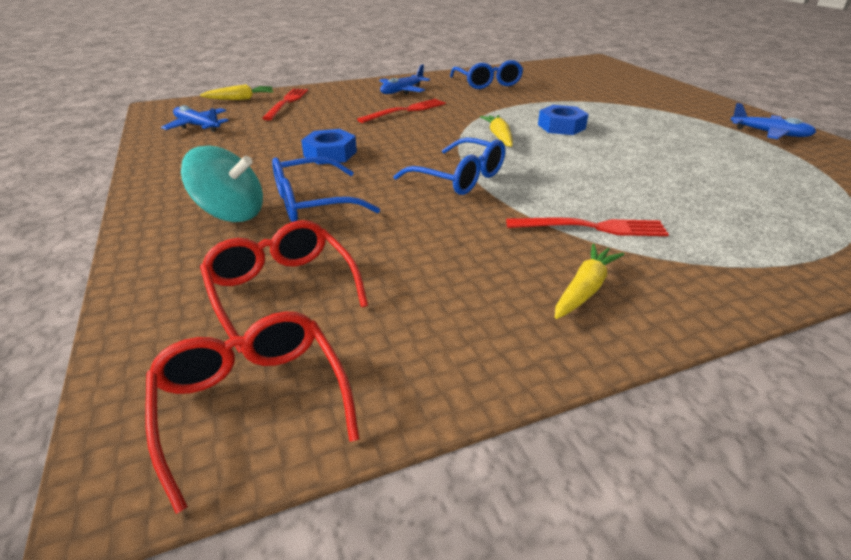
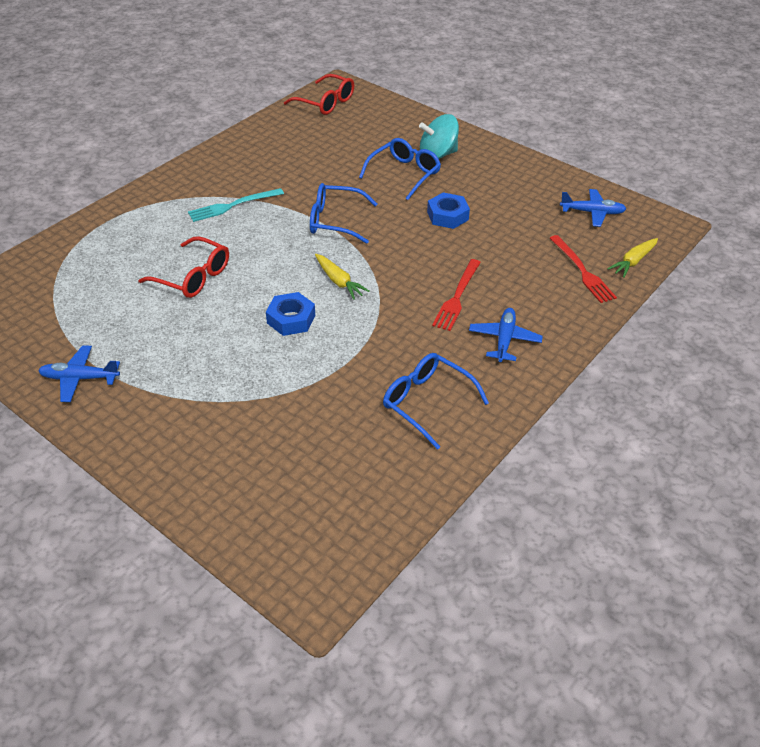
camera: 150 degrees right, 10 degrees up
red glasses [200,220,368,353] -> red glasses moved to [138,236,229,298]
red fork [506,218,669,236] -> turquoise fork [188,188,284,222]
yellow carrot [555,244,625,319] -> none

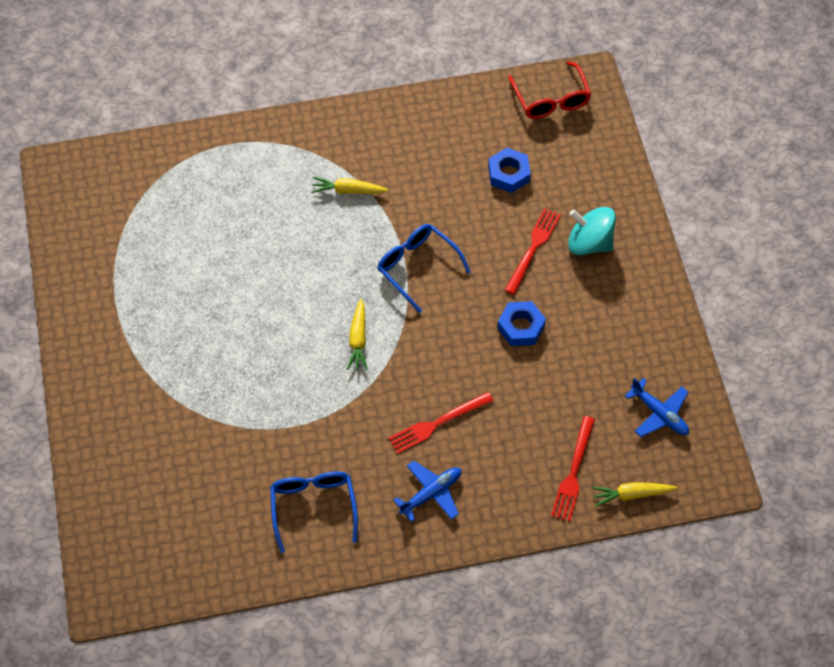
camera: 40 degrees right, 15 degrees up
blue plane [38,345,120,402] -> none
red glasses [138,236,229,298] -> none
turquoise fork [188,188,284,222] -> yellow carrot [311,177,389,194]
blue nut [266,292,315,336] -> blue nut moved to [488,148,531,193]
blue glasses [359,138,441,200] -> red fork [505,208,561,295]

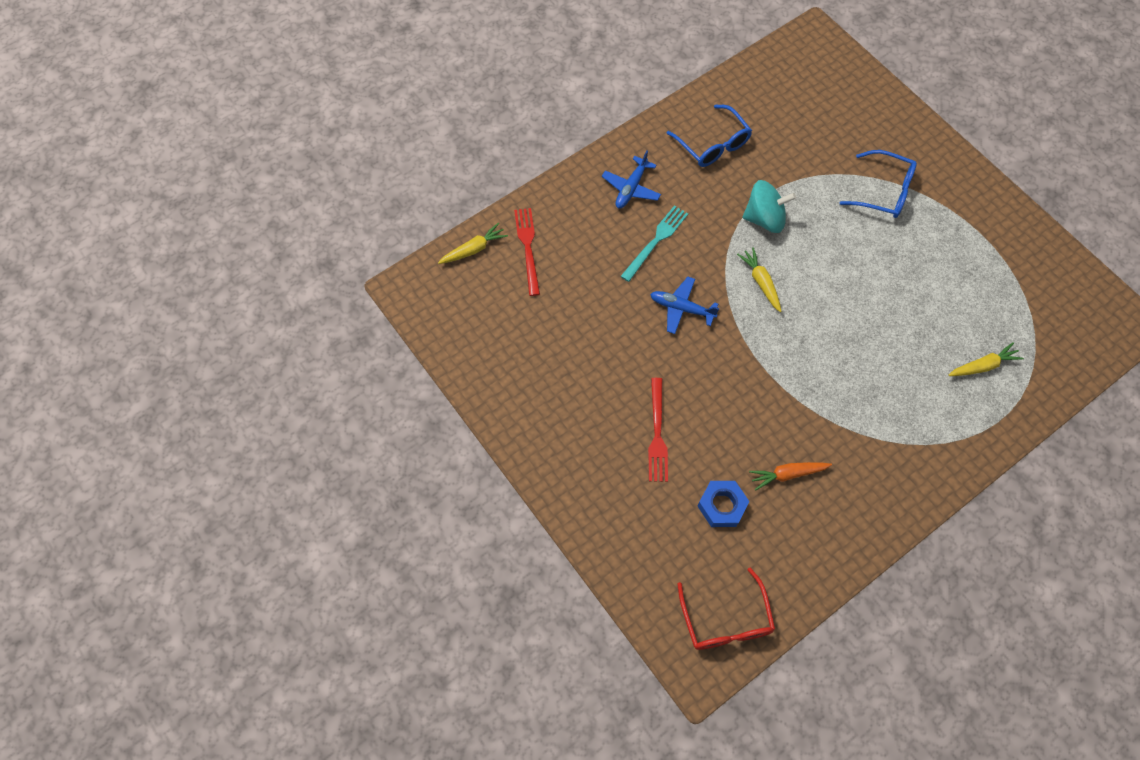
camera: 155 degrees right, 5 degrees up
yellow carrot [311,177,389,194] -> yellow carrot moved to [949,342,1024,376]
blue glasses [378,224,471,313] -> blue glasses moved to [840,150,917,218]
red fork [388,392,494,454] -> turquoise fork [621,205,688,282]
blue nut [497,301,546,346] -> none
red glasses [508,61,591,119] -> red glasses turned 150 degrees counterclockwise [677,568,775,650]
turquoise spinning top [568,207,616,255] -> turquoise spinning top moved to [743,180,796,233]
blue plane [625,378,689,437] -> blue plane moved to [650,277,719,334]
none -> orange carrot [749,462,832,491]

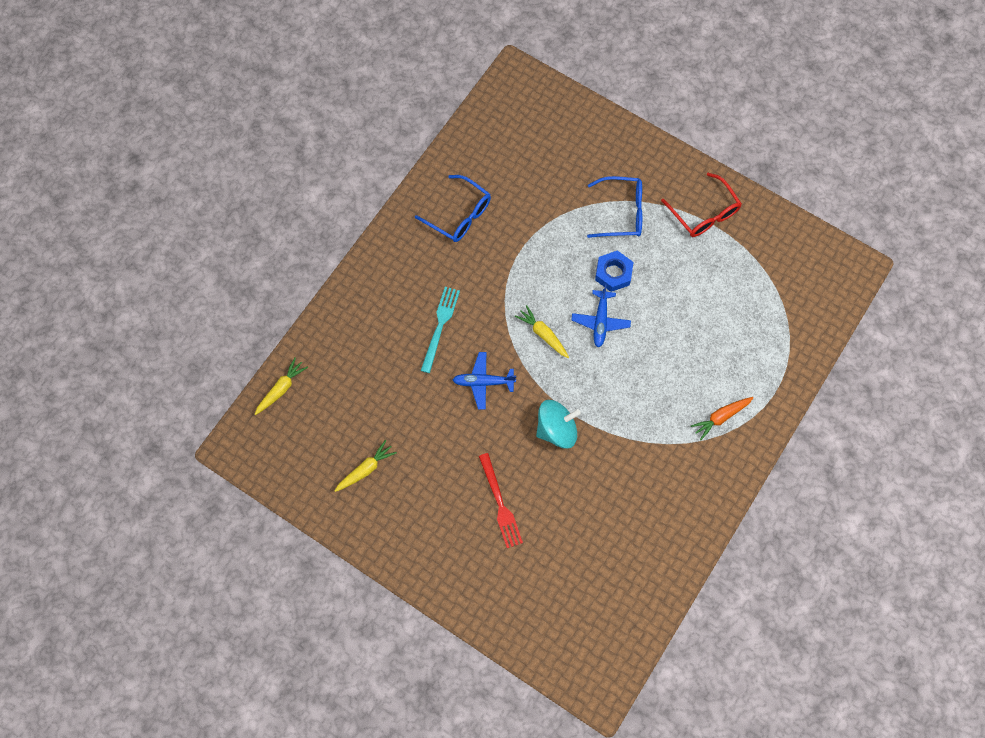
camera: 20 degrees left, 5 degrees up
red fork [514,208,540,296] -> none
blue plane [602,150,661,208] -> blue plane moved to [572,284,631,348]
red glasses [677,568,775,650] -> red glasses moved to [661,173,742,237]
blue nut [697,481,749,527] -> blue nut moved to [595,250,633,292]
turquoise spinning top [743,180,796,233] -> turquoise spinning top moved to [536,400,581,449]
orange carrot [749,462,832,491] -> orange carrot moved to [691,397,753,440]
yellow carrot [949,342,1024,376] -> yellow carrot moved to [335,440,397,492]

